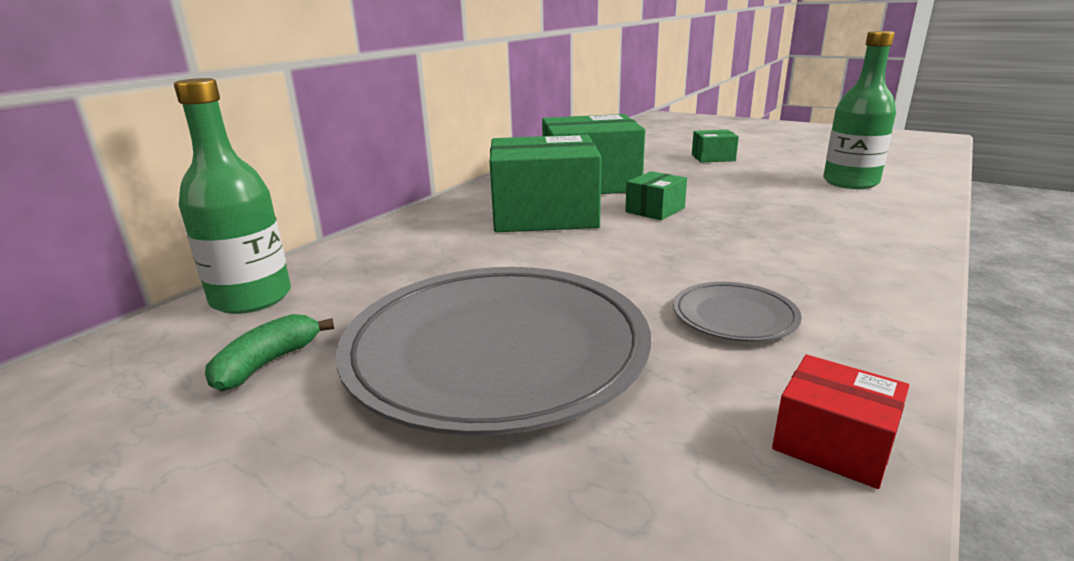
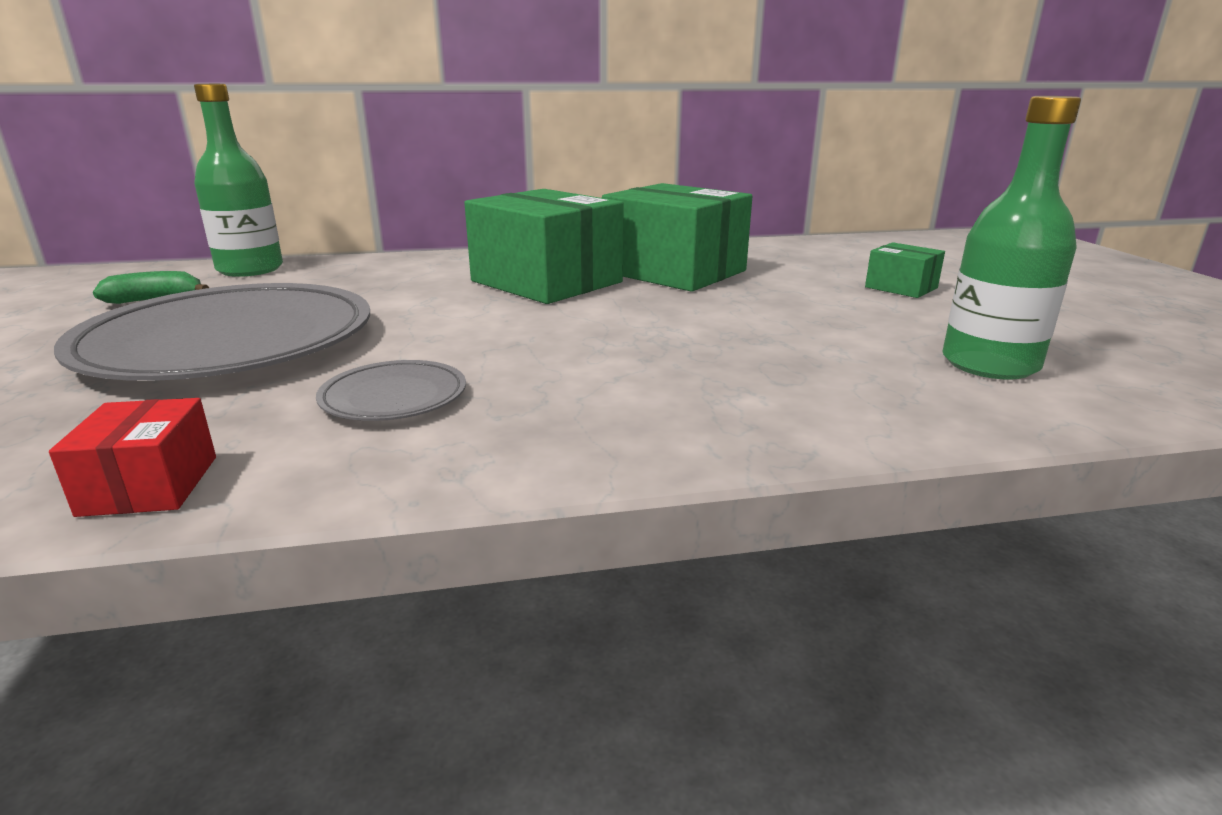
camera: 45 degrees right, 0 degrees up
green box [625,171,687,220] -> none

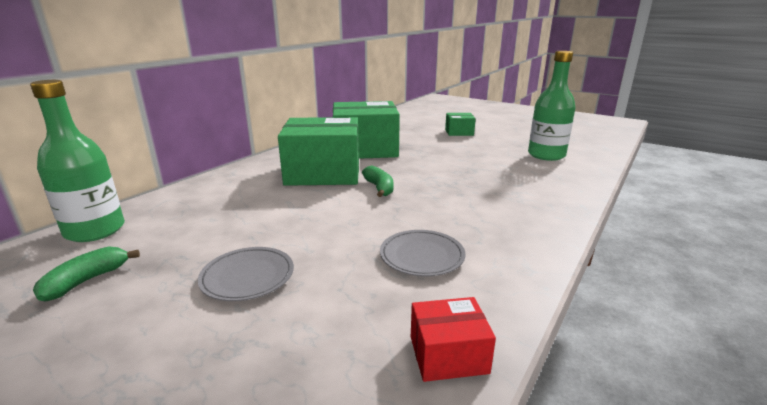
camera: 45 degrees left, 0 degrees up
red box [49,398,216,517] -> red box turned 45 degrees counterclockwise [411,297,496,382]
grey plate [54,283,370,381] -> grey plate [198,247,294,301], size x0.44
none -> green banana [362,166,394,197]

